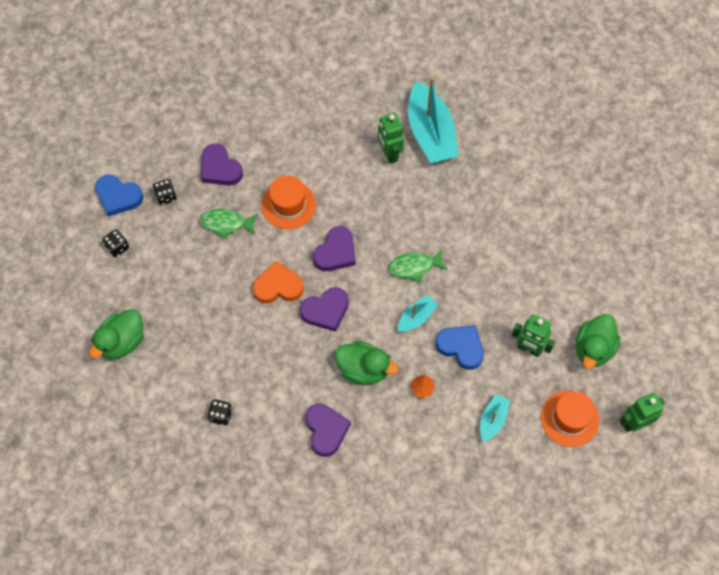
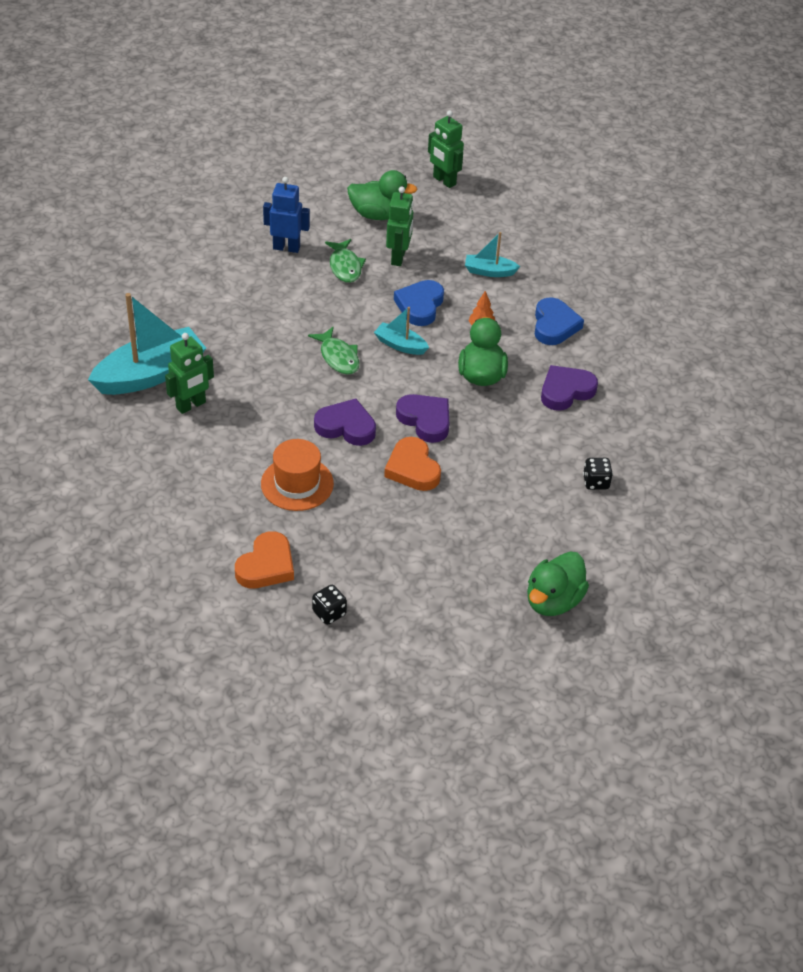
camera: 110 degrees left, 20 degrees down
green duck [89,309,144,359] -> green duck turned 105 degrees clockwise [527,552,589,616]
blue heart [95,174,143,216] -> blue heart moved to [535,298,584,345]
black dice [102,229,129,257] -> none
green fish [200,209,258,239] -> green fish moved to [325,239,366,283]
purple heart [201,144,243,186] -> orange heart [235,531,294,588]
orange hat [541,391,599,447] -> none
none -> blue robot [263,177,310,253]

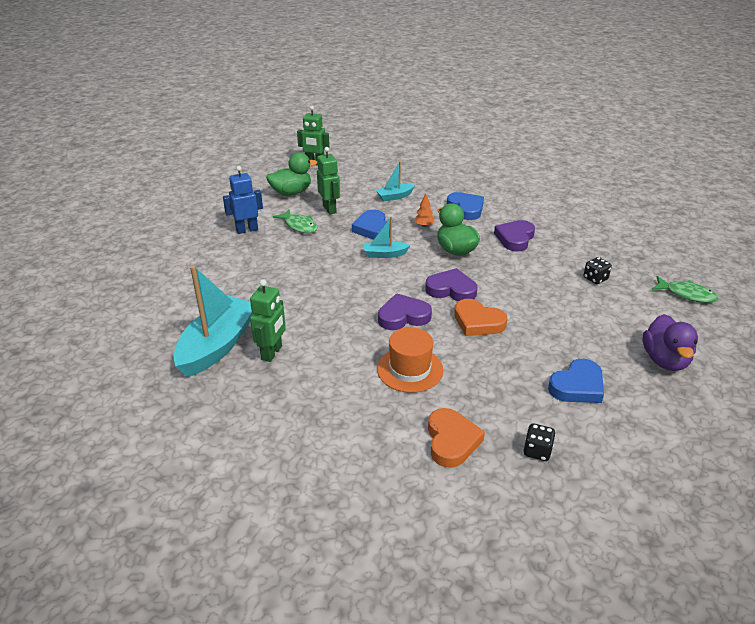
camera: 30 degrees left, 10 degrees down
green fish [308,327,359,375] -> green fish moved to [652,276,718,303]
green duck [527,552,589,616] -> purple duck [643,314,698,371]
none -> blue heart [548,359,604,403]

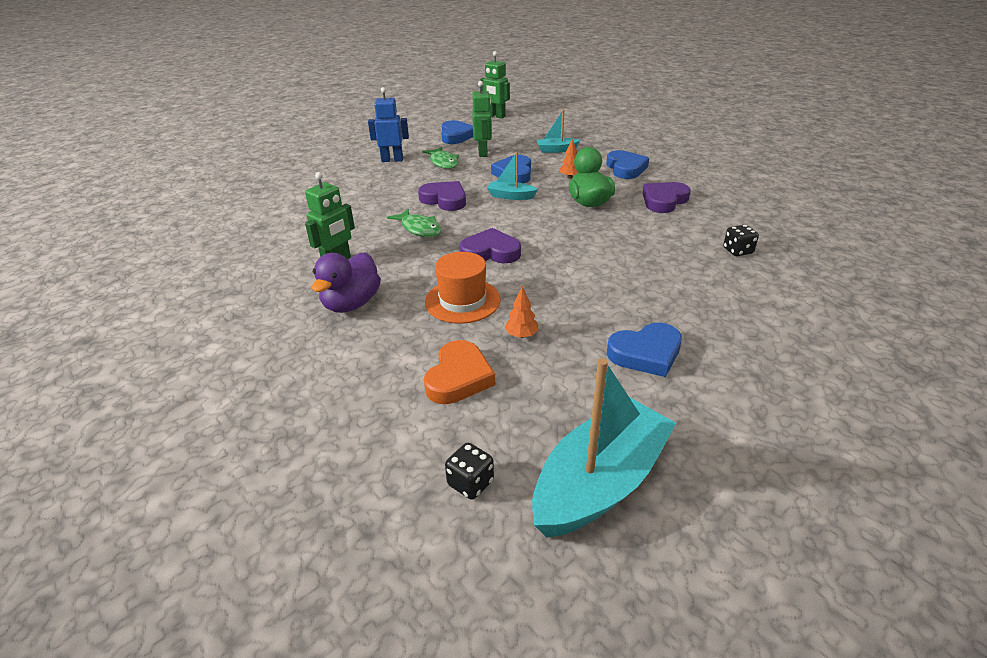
camera: 20 degrees right, 0 degrees up
turquoise boat [173,265,253,377] -> turquoise boat moved to [532,358,676,538]
green duck [266,152,317,196] -> blue heart [441,120,473,144]
purple heart [425,268,477,301] -> purple heart moved to [418,181,466,211]
orange heart [454,299,507,336] -> none
black dice [524,423,556,461] -> black dice moved to [445,443,494,500]
purple duck [643,314,698,371] -> purple duck moved to [312,252,381,313]
green fish [652,276,718,303] -> green fish moved to [387,209,442,237]
none -> orange tree [505,286,539,338]

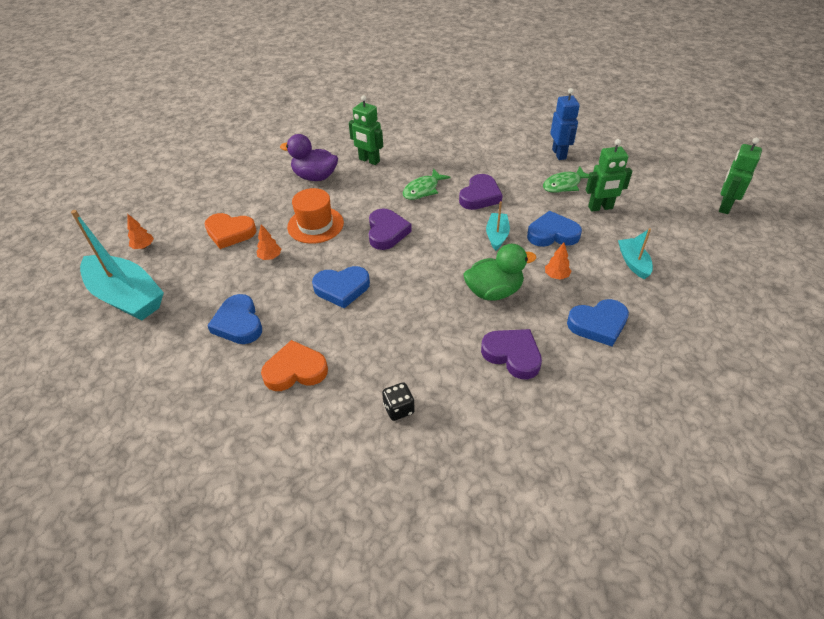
camera: 85 degrees right, 10 degrees up
blue heart [441,120,473,144] -> blue heart moved to [312,266,370,308]
black dice [445,443,494,500] -> orange tree [127,214,154,249]
none -> orange heart [261,340,328,391]

